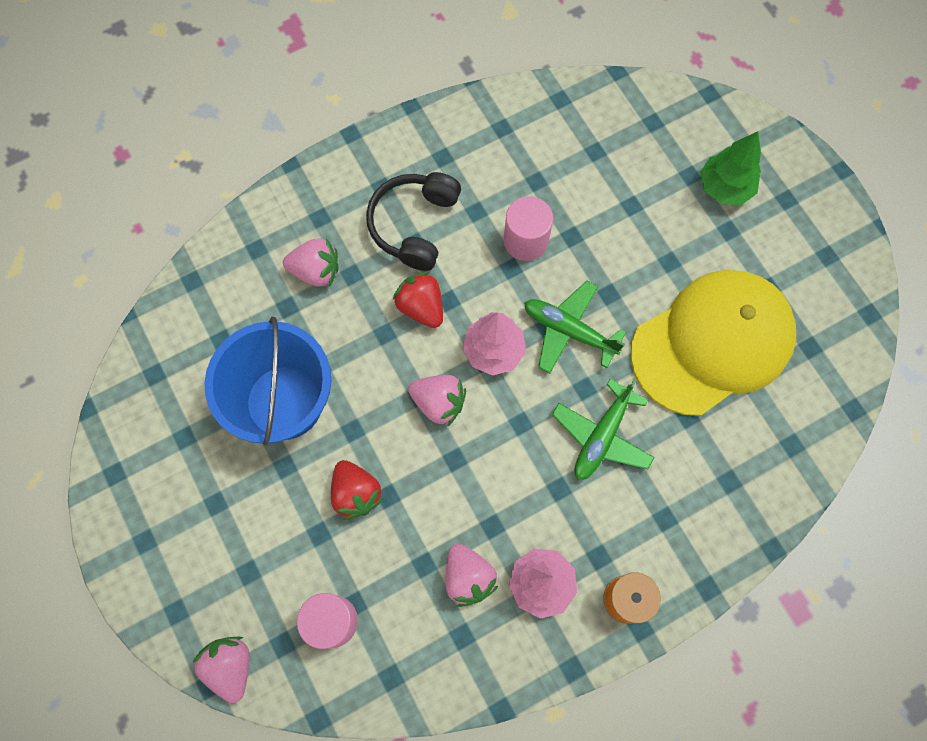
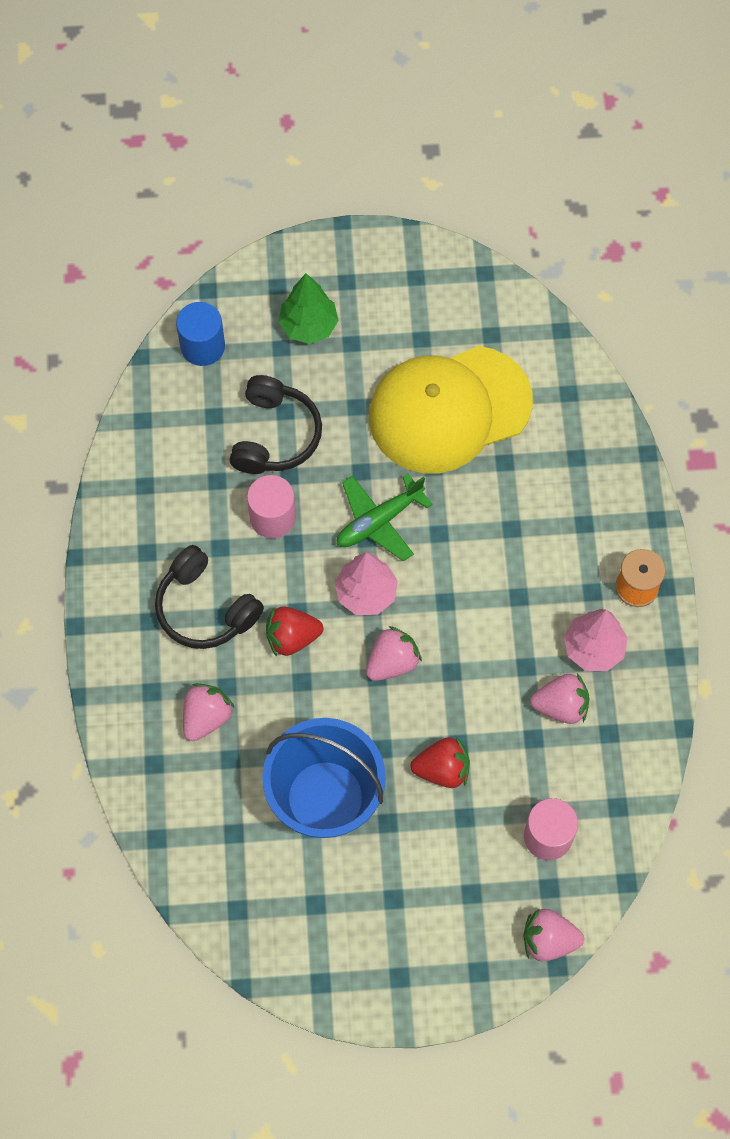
camera: 65 degrees left, 5 degrees down
green plane [552,379,655,480] -> none
yellow cap [630,270,796,416] -> yellow cap turned 105 degrees counterclockwise [369,346,533,473]
none -> blue cylinder [176,302,225,366]
none -> black headphones [230,375,322,474]

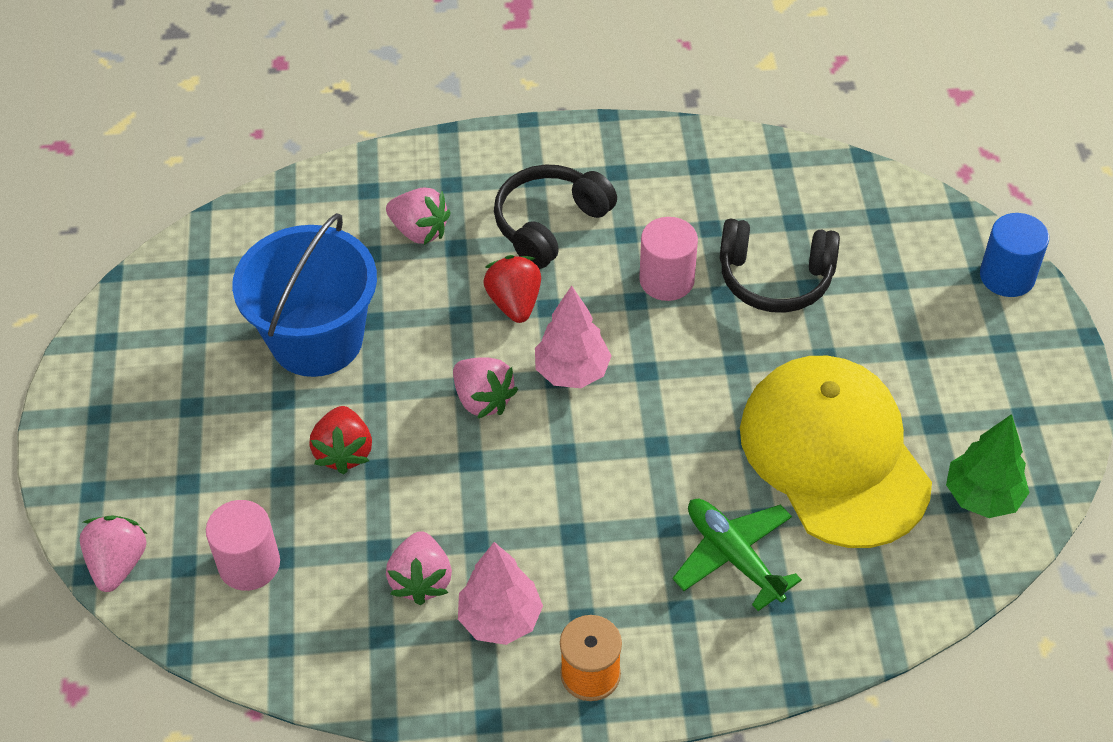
camera: 90 degrees right, 15 degrees down
blue cylinder [176,302,225,366] -> blue cylinder moved to [980,213,1049,297]
green tree [279,273,339,344] -> green tree moved to [946,414,1030,518]
green plane [337,474,433,561] -> green plane moved to [673,499,802,611]

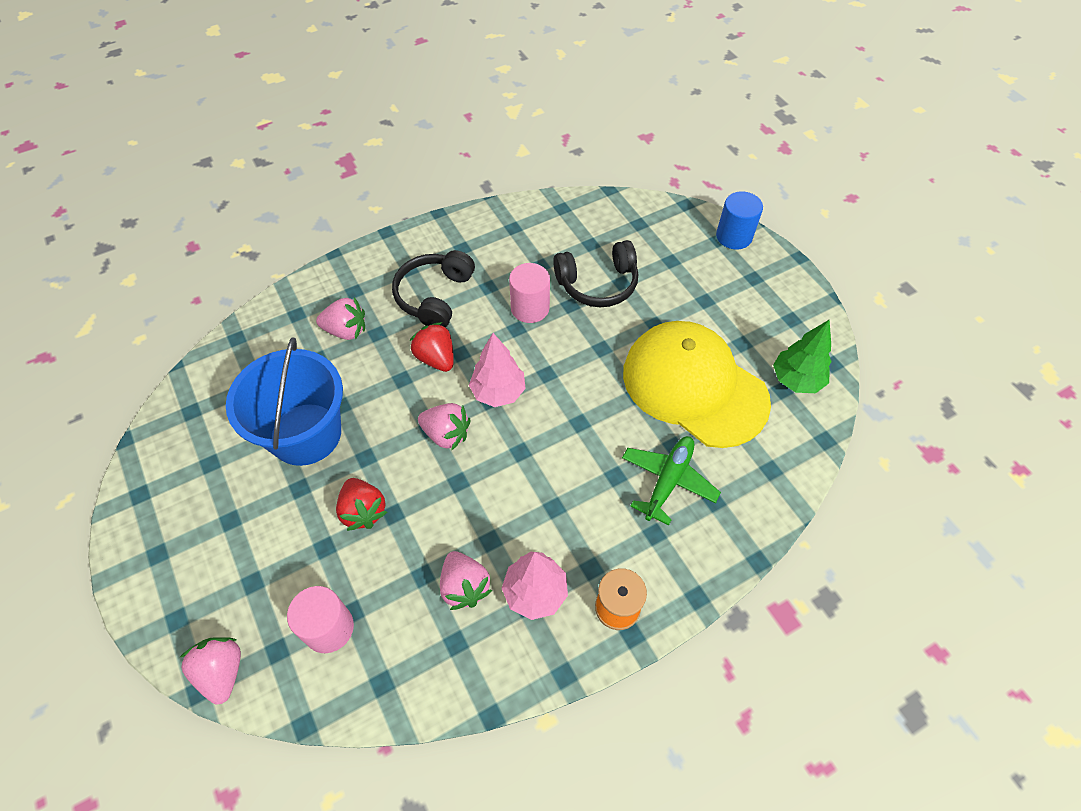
camera: 25 degrees left, 5 degrees up
green plane [673,499,802,611] -> green plane turned 90 degrees clockwise [622,436,721,526]

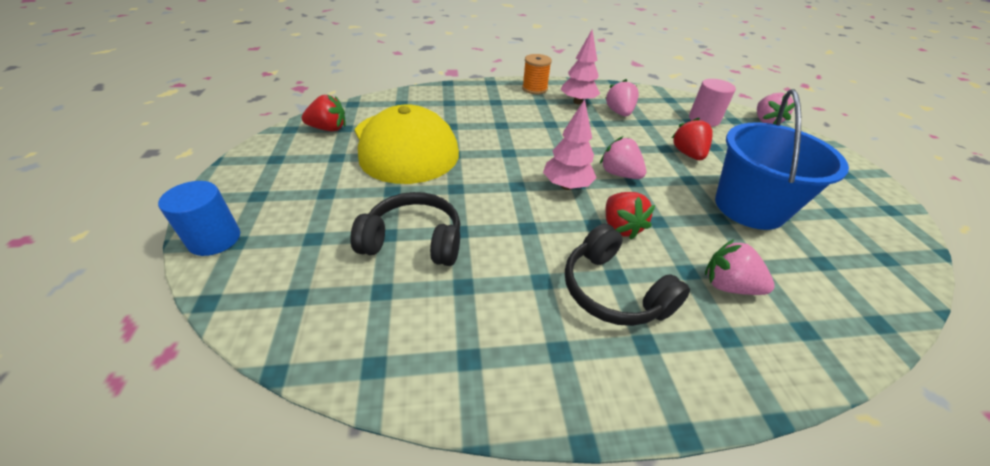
camera: 160 degrees left, 15 degrees down
black headphones [392,250,475,328] -> black headphones turned 105 degrees clockwise [565,224,690,326]
pink cylinder [509,263,550,323] -> none
green plane [622,436,721,526] -> none
green tree [773,319,832,393] -> red strawberry [302,95,346,131]

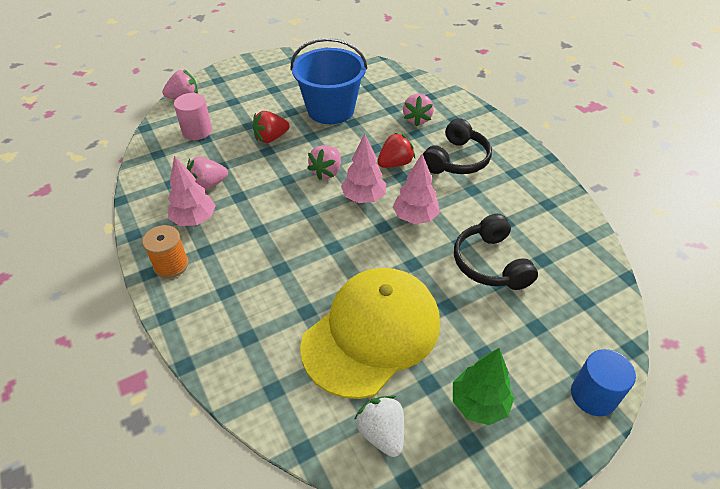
camera: 110 degrees left, 5 degrees up
red strawberry [302,95,346,131] -> white strawberry [354,395,404,457]
none -> pink tree [393,154,440,224]
none -> green tree [453,348,514,425]

